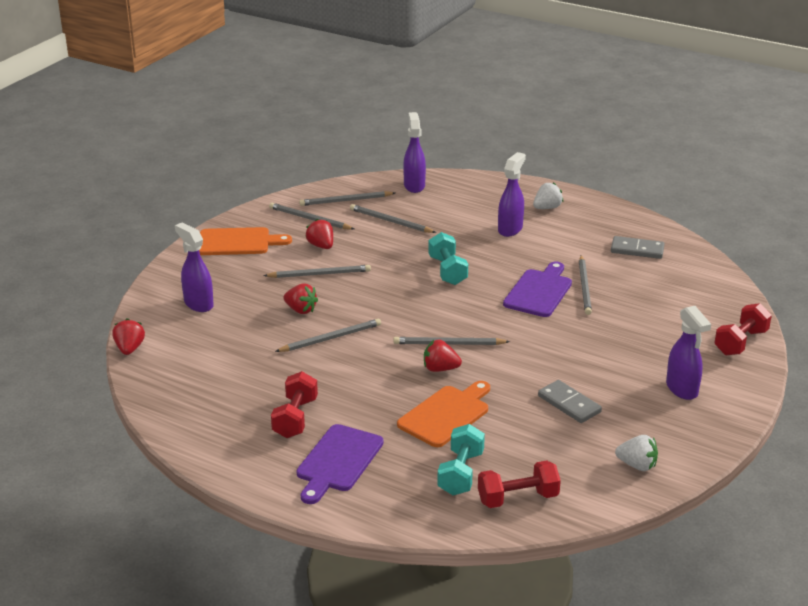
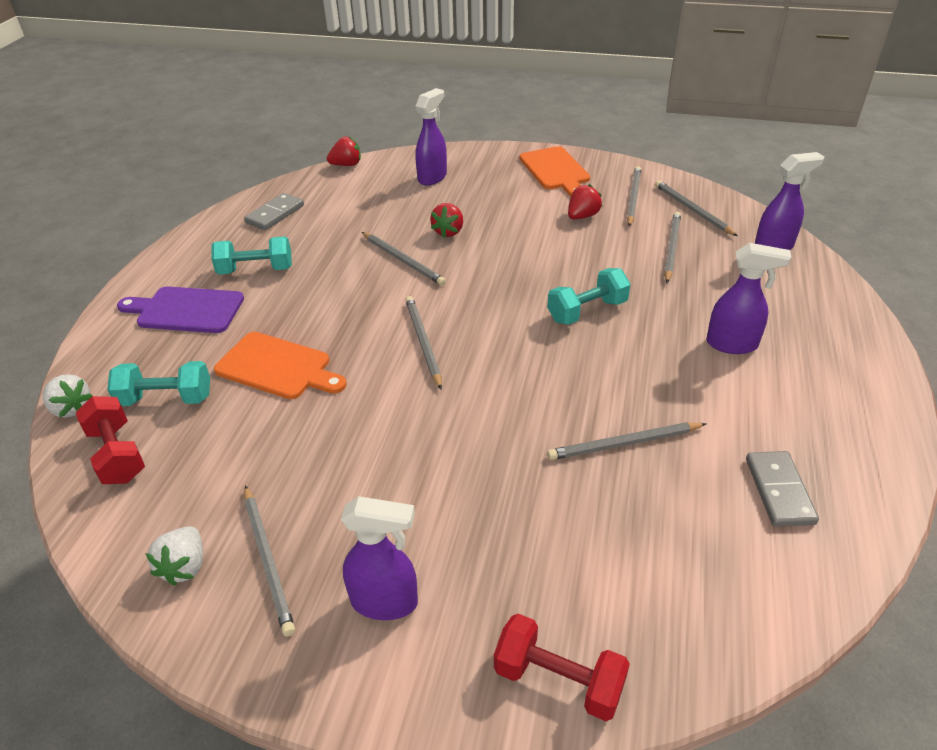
camera: 75 degrees right, 10 degrees up
grey pencil [263,265,371,278] -> grey pencil moved to [244,485,295,636]
red dumbbell [271,371,318,438] -> turquoise dumbbell [211,236,292,274]
red strawberry [424,340,462,372] -> none
purple cutting board [503,261,572,317] -> none
white strawberry [533,182,563,209] -> white strawberry moved to [43,374,93,418]
grey domino [538,380,602,423] -> grey domino moved to [244,193,304,230]
purple spray bottle [666,306,711,400] -> purple spray bottle turned 135 degrees counterclockwise [341,496,418,620]

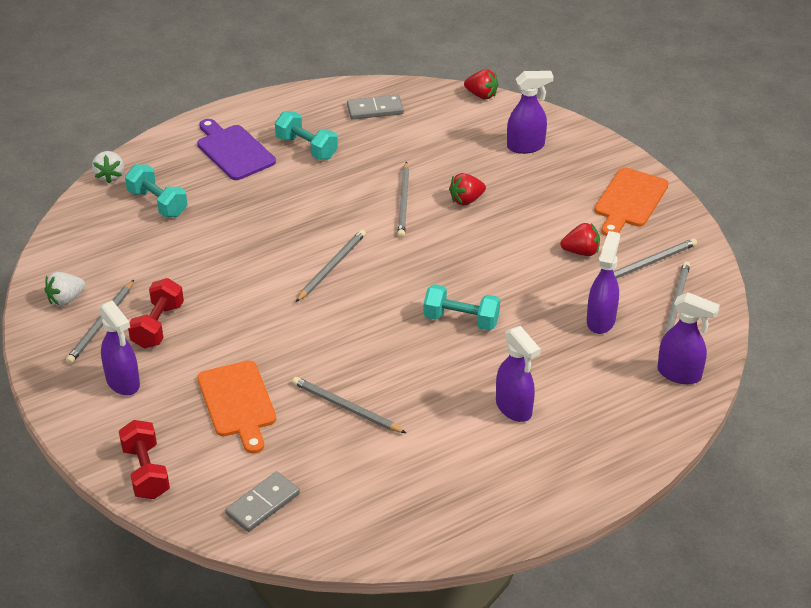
camera: 45 degrees right, 0 degrees up
red dumbbell [76,396,145,484] -> red dumbbell moved to [128,278,184,348]
orange cutting board [214,332,347,399] -> orange cutting board moved to [197,360,276,454]
grey pencil [664,212,681,283] -> purple spray bottle [587,231,620,334]
grey domino [746,451,819,527] -> grey domino moved to [225,471,300,532]

